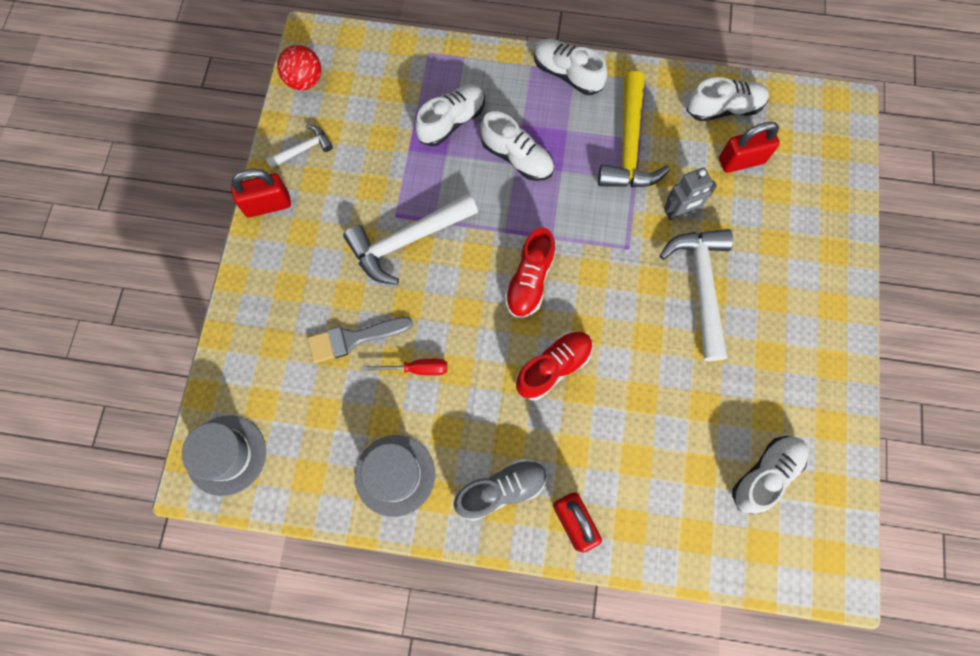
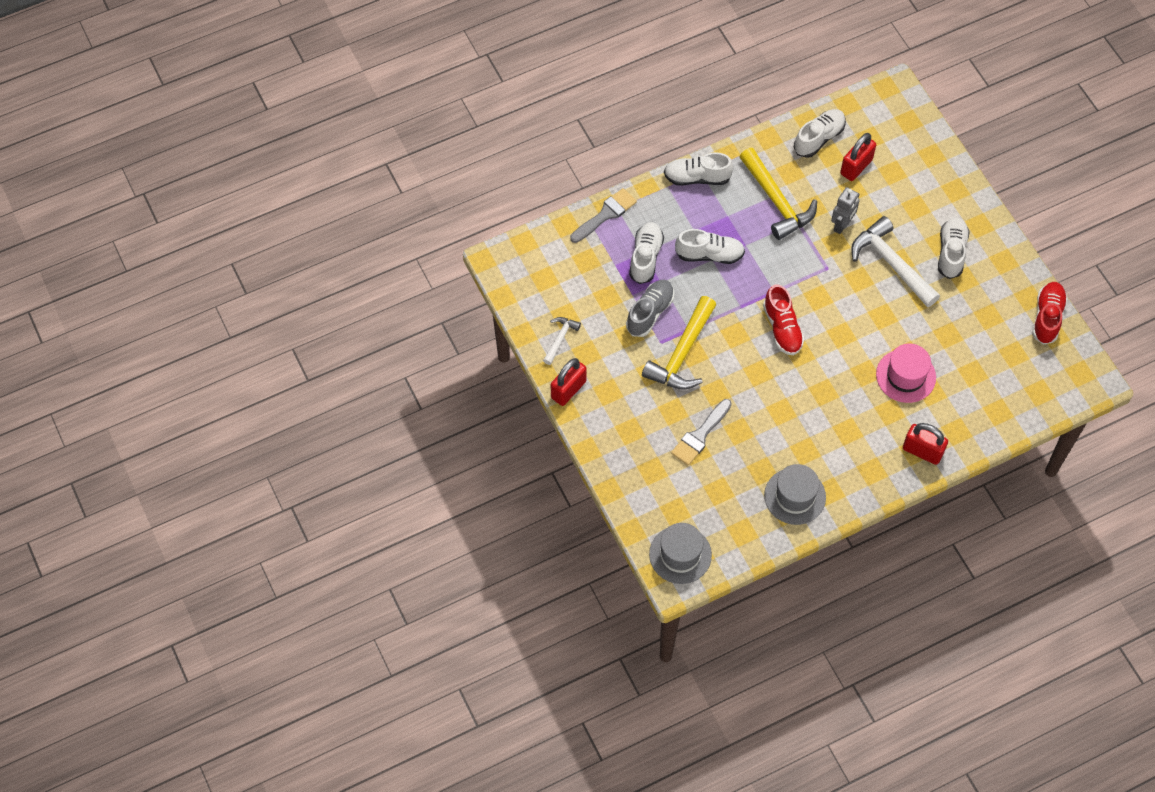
camera: 35 degrees left, 10 degrees down
red ball [277,45,321,90] -> none
white hammer [343,193,478,285] -> yellow hammer [642,296,716,390]
red screwdriver [362,359,447,375] -> none
grey shoe [454,459,547,521] -> grey shoe moved to [626,280,674,337]
red shoe [516,331,593,400] -> red shoe moved to [1032,282,1068,345]
white shoe [732,436,808,514] -> white shoe moved to [938,217,970,279]
none -> grey brush [570,188,637,243]
none -> pink hat [876,343,936,403]

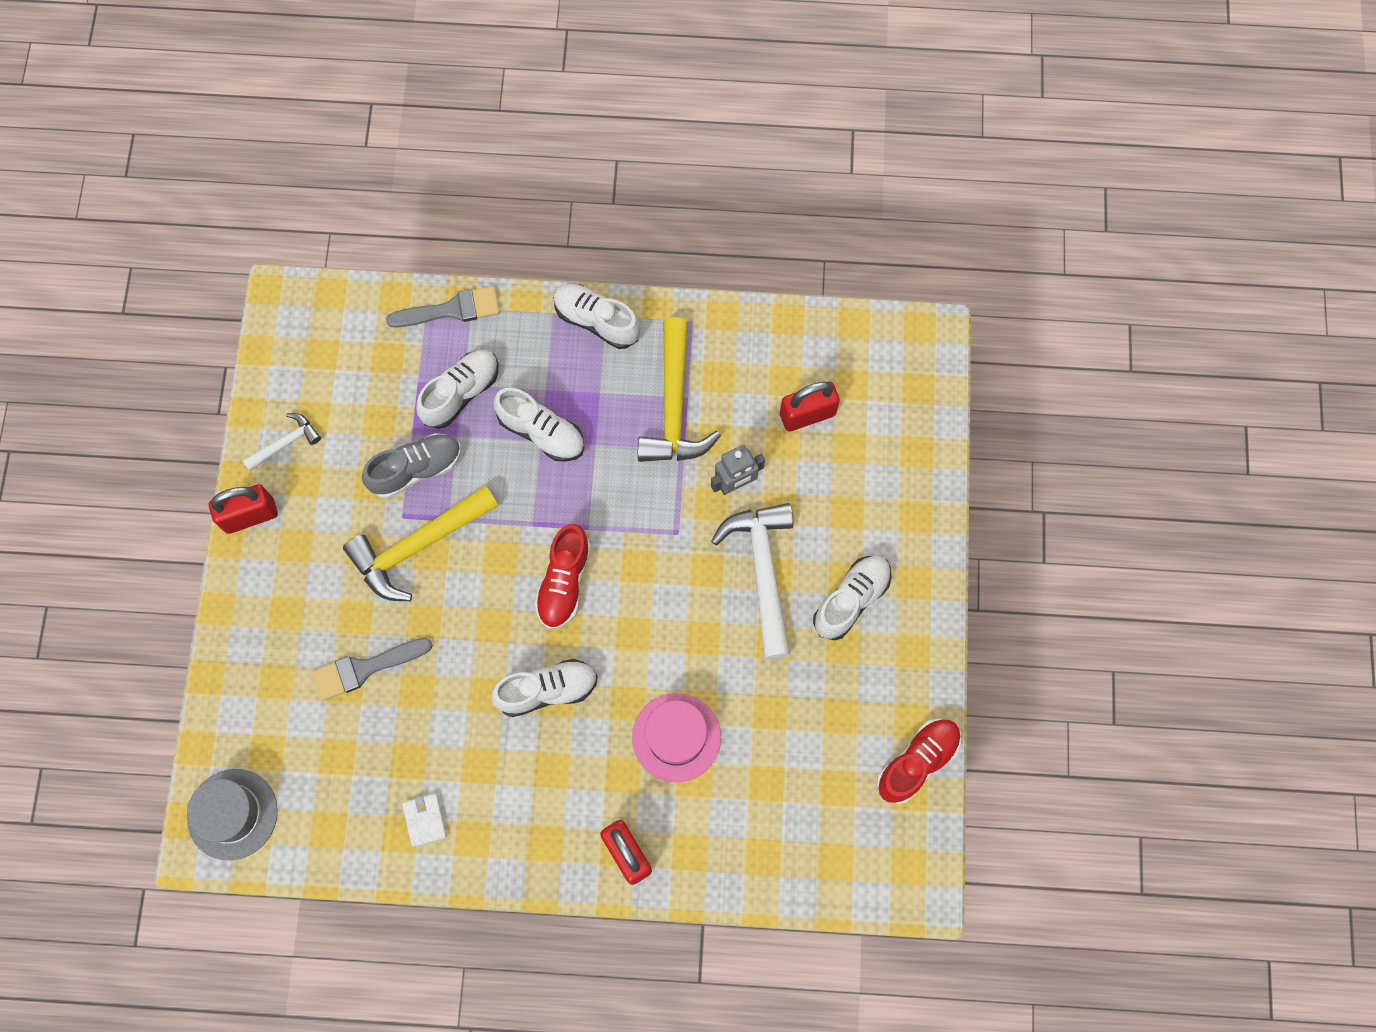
camera: 30 degrees right, 10 degrees up
grey hat [764,464,826,525] -> white wallet [402,793,447,847]
white shoe [794,109,846,158] -> white shoe moved to [491,659,598,717]

